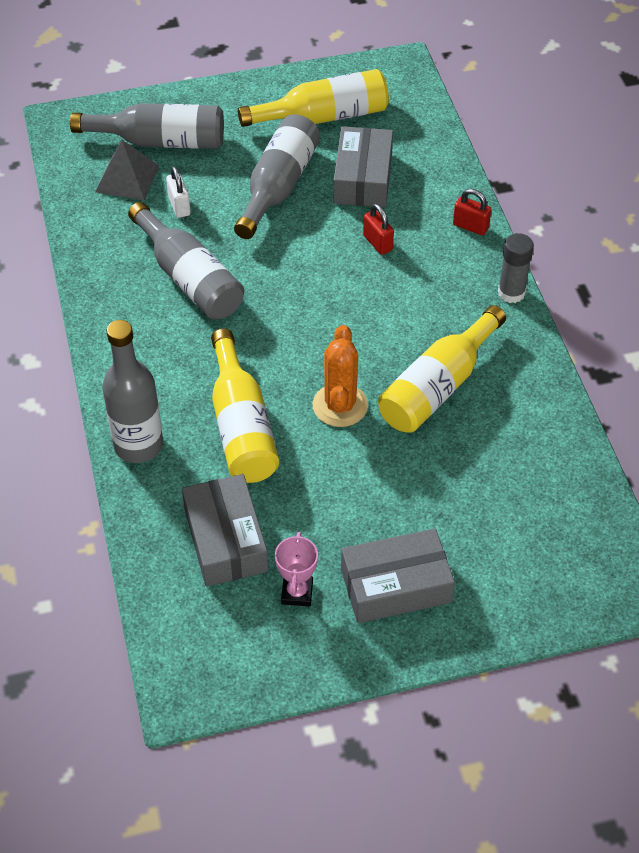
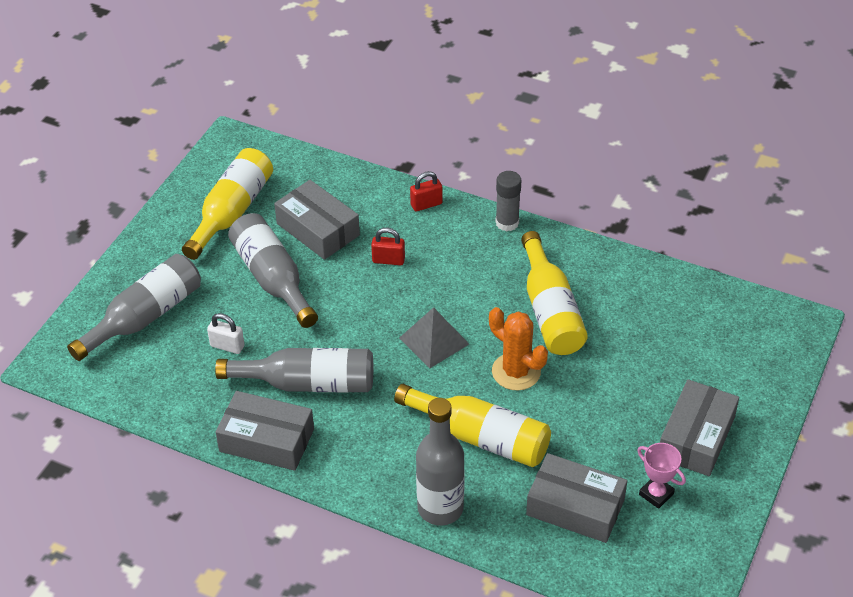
camera: 50 degrees left, 5 degrees down
grey pyramid [95,140,159,200] -> grey pyramid moved to [399,307,469,368]
none -> grey box [216,391,314,471]

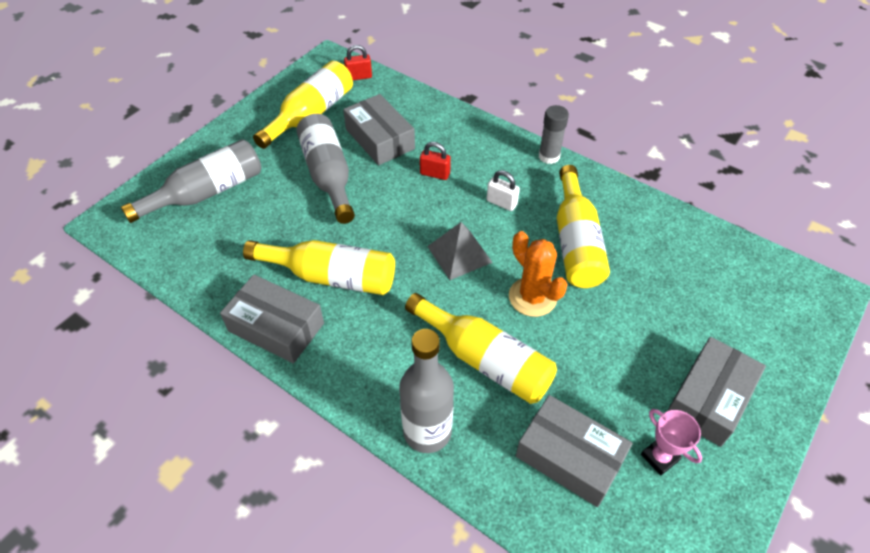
camera: 10 degrees right, 5 degrees up
white padlock [207,313,245,354] -> white padlock moved to [487,170,520,211]
grey bottle [215,348,373,393] -> yellow bottle [243,240,395,295]
red padlock [410,171,443,211] -> red padlock moved to [344,45,372,80]

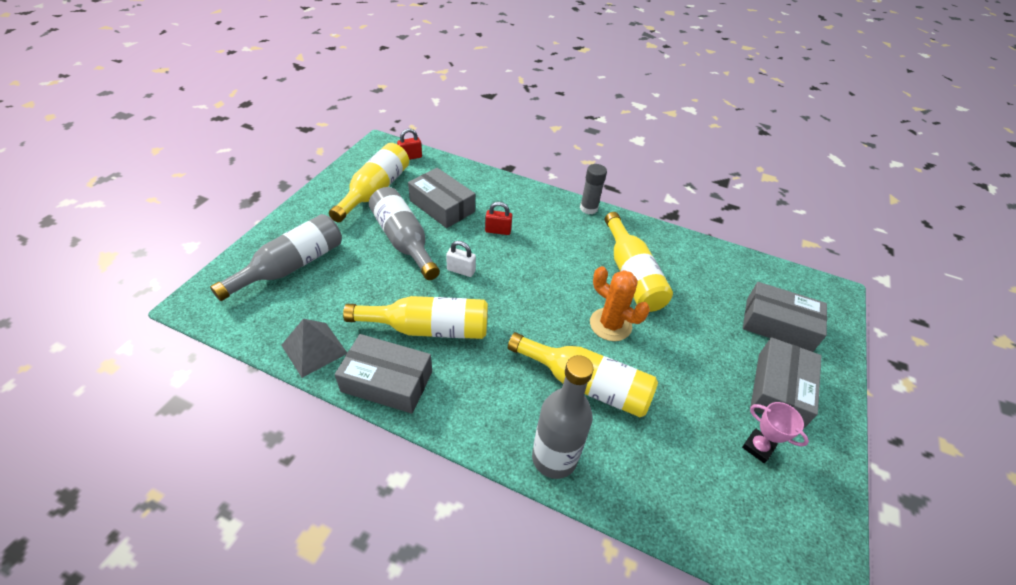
camera: 15 degrees left, 5 degrees down
grey pyramid [427,222,493,280] -> grey pyramid moved to [281,319,347,378]
white padlock [487,170,520,211] -> white padlock moved to [446,241,476,277]
grey box [516,395,633,507] -> grey box moved to [743,282,827,352]

